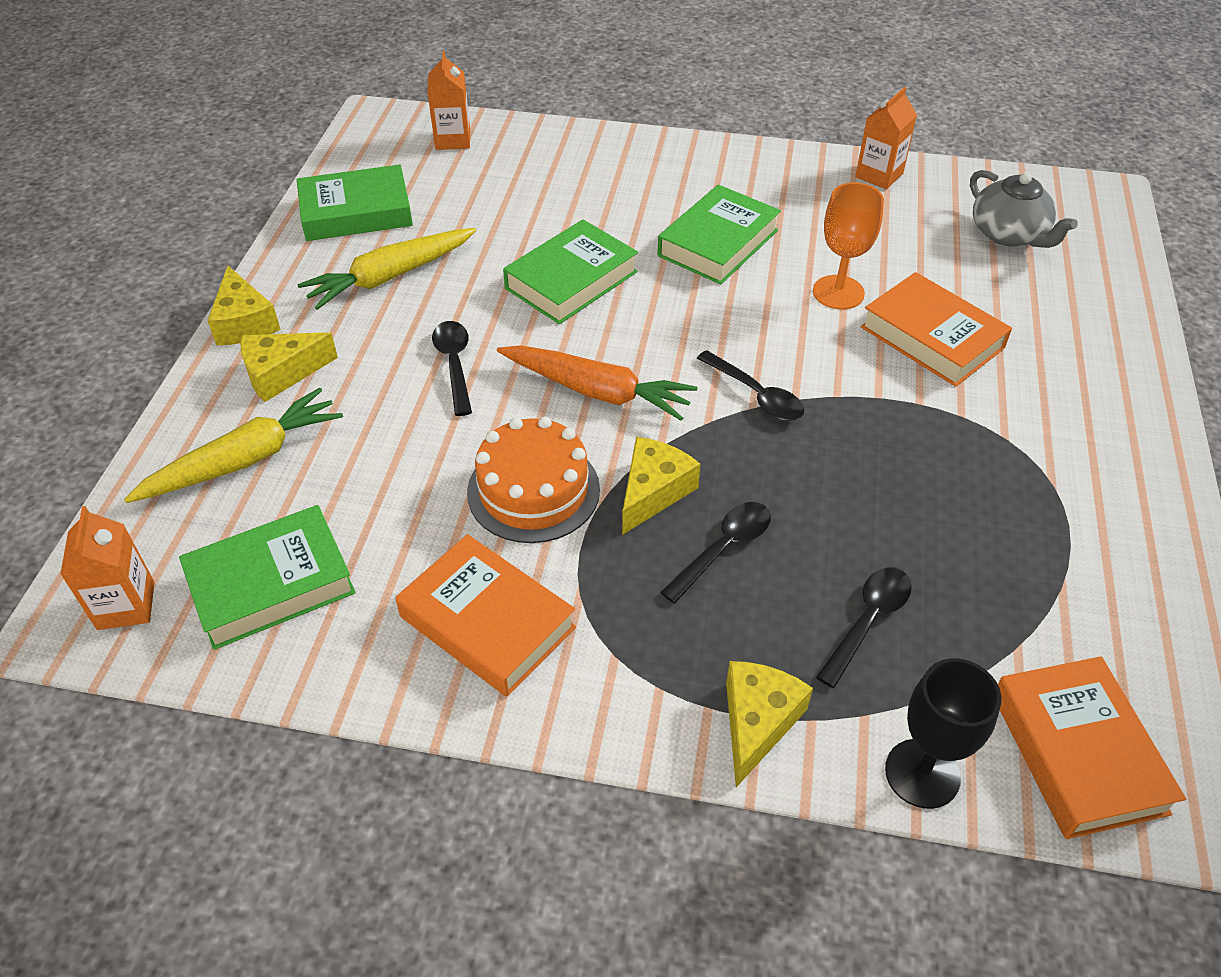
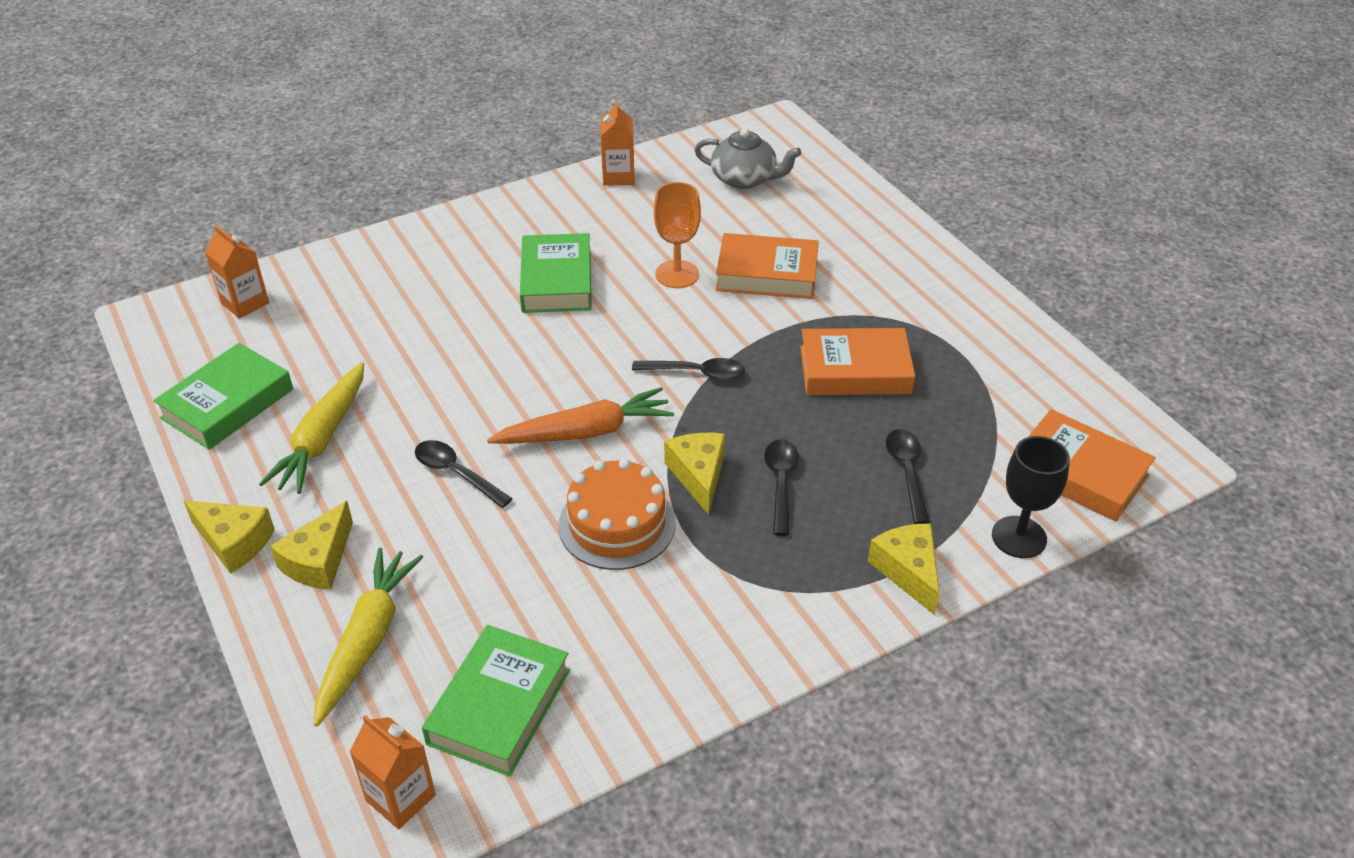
camera: 40 degrees left, 5 degrees down
orange book [395,534,576,697] -> orange book moved to [800,328,915,395]
green book [503,219,638,324] -> none

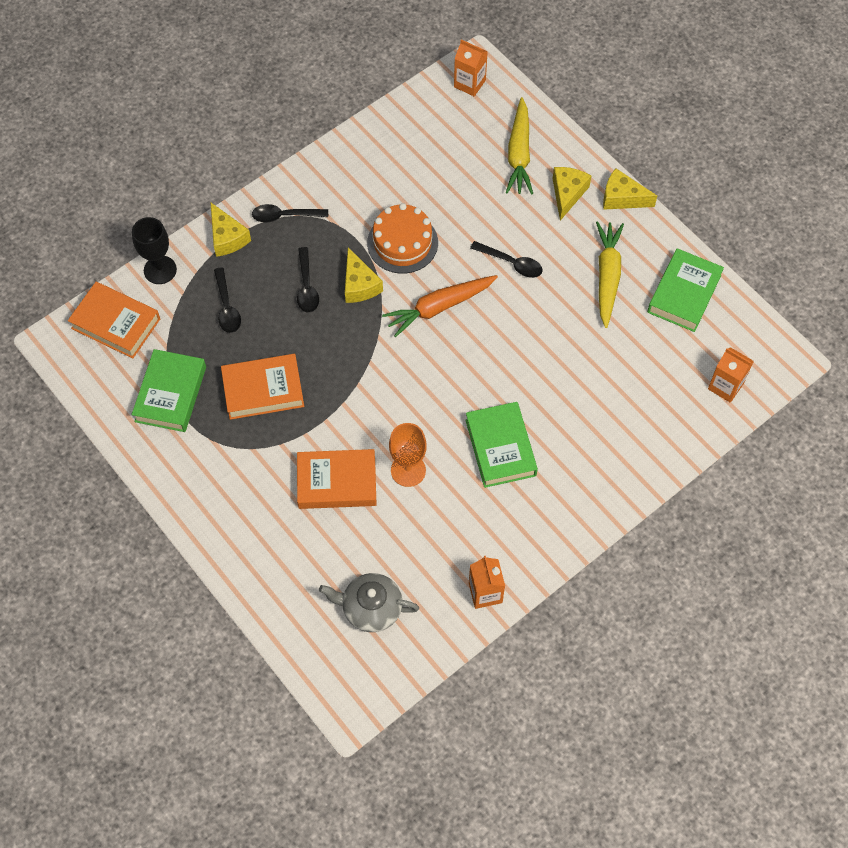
camera: 170 degrees right, 20 degrees up
green book [422,625,570,777] -> green book moved to [132,349,206,432]
black spoon [632,358,745,381] -> black spoon moved to [252,204,328,223]

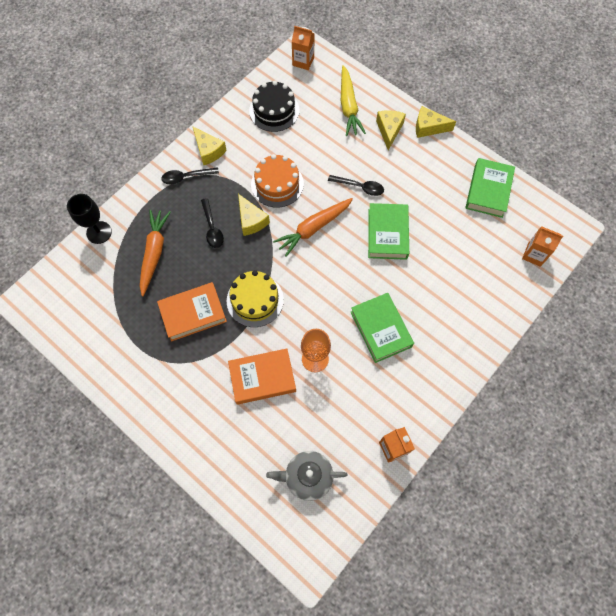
camera: 10 degrees left, 5 degrees up
orange book [68,282,160,359] -> none
green book [132,349,206,432] -> green book moved to [368,203,409,260]
yellow cheese [210,202,251,257] -> yellow cheese moved to [192,126,227,165]
black spoon [214,267,241,333] -> orange carrot [140,210,171,297]
yellow carrot [596,221,624,328] -> none
none -> yellow cake [227,270,284,327]
none -> black cake [249,81,299,132]

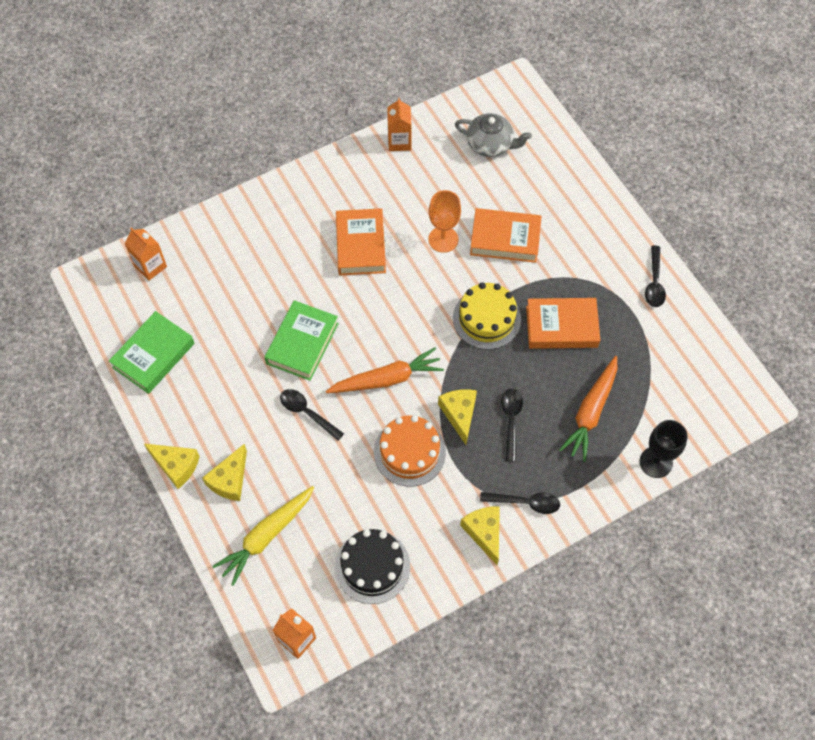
camera: 160 degrees left, 5 degrees down
yellow carrot [341,65,366,136] -> yellow carrot turned 150 degrees counterclockwise [212,486,314,586]
green book [350,293,414,363] -> orange book [336,208,386,275]
none -> black spoon [645,246,666,307]

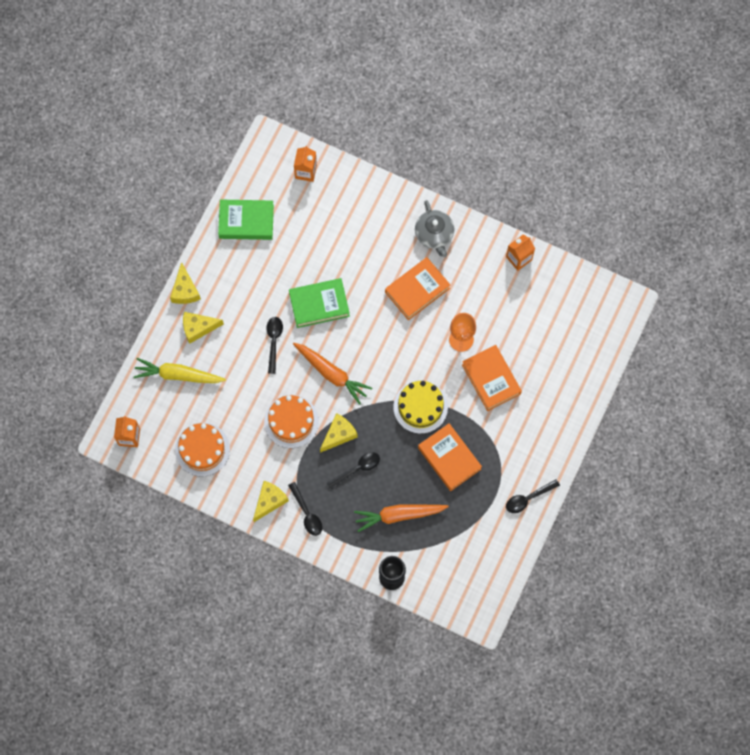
camera: 55 degrees right, 10 degrees up
black cake [335,529,410,604] -> orange cake [175,423,230,477]
grey teapot [455,113,532,157] -> grey teapot moved to [415,200,454,257]

